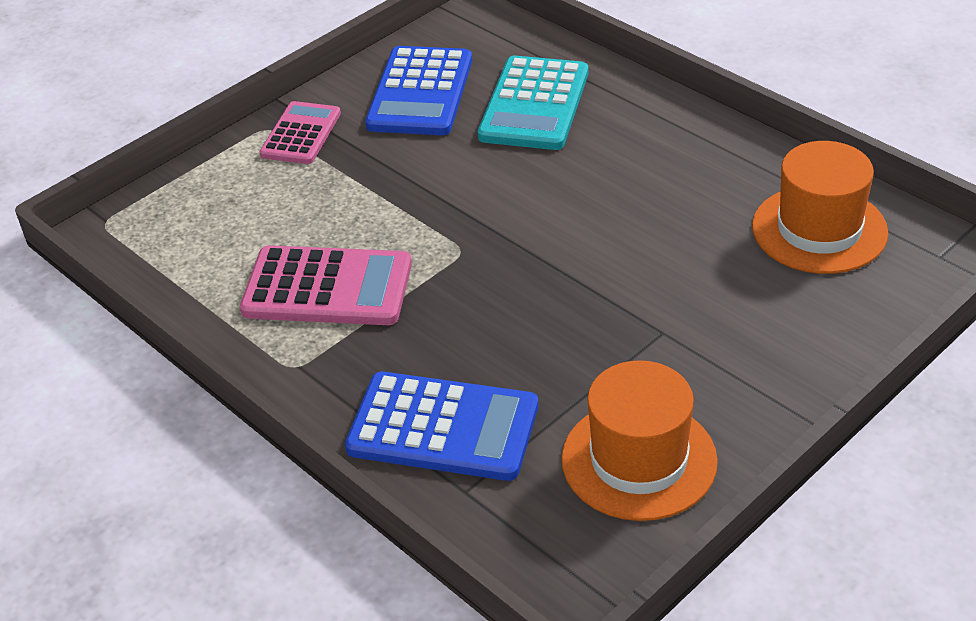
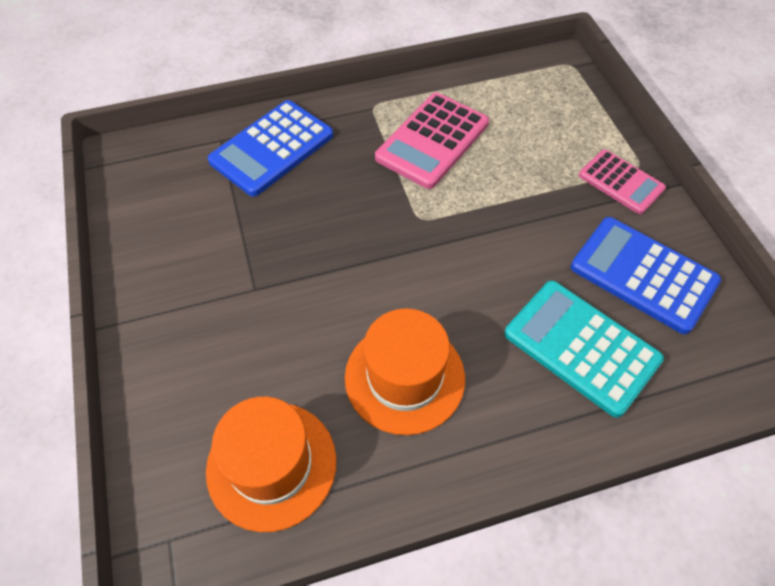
camera: 115 degrees right, 15 degrees up
orange hat [561,360,718,521] -> orange hat moved to [345,309,465,435]

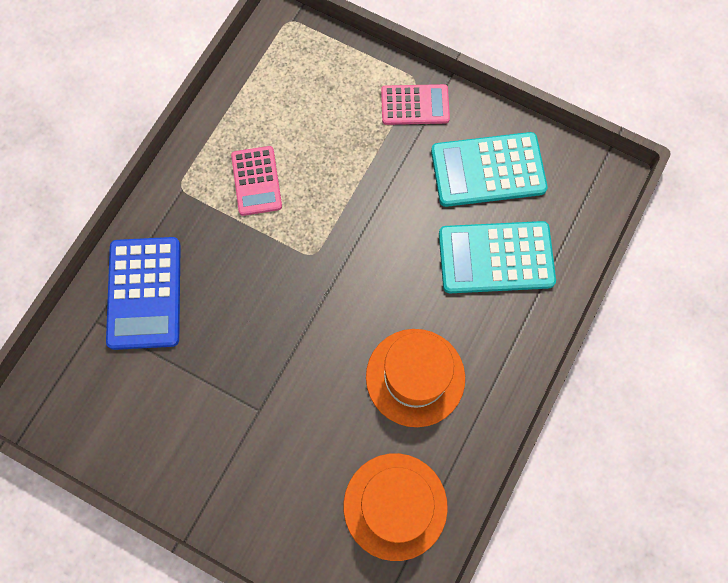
camera: 45 degrees left, 15 degrees up
pink calculator [375,93,489,189] -> pink calculator [231,146,282,216], size x0.64
blue calculator [571,217,721,334] -> turquoise calculator [431,132,548,207]

